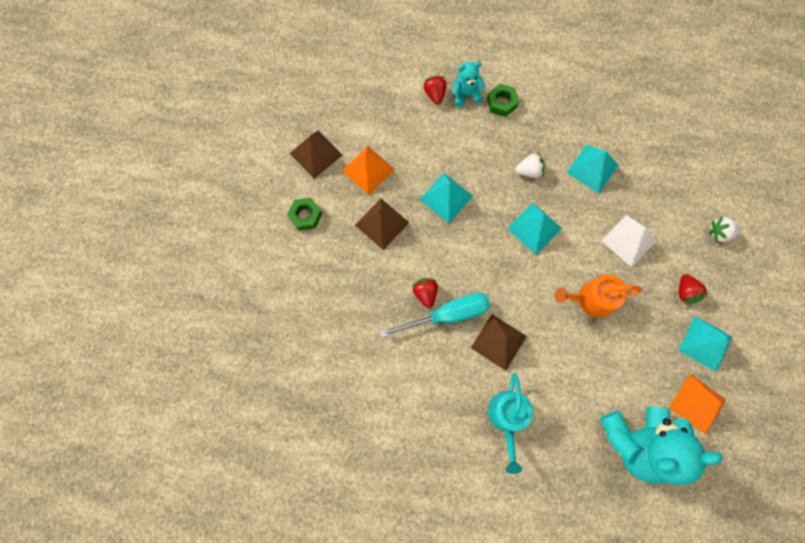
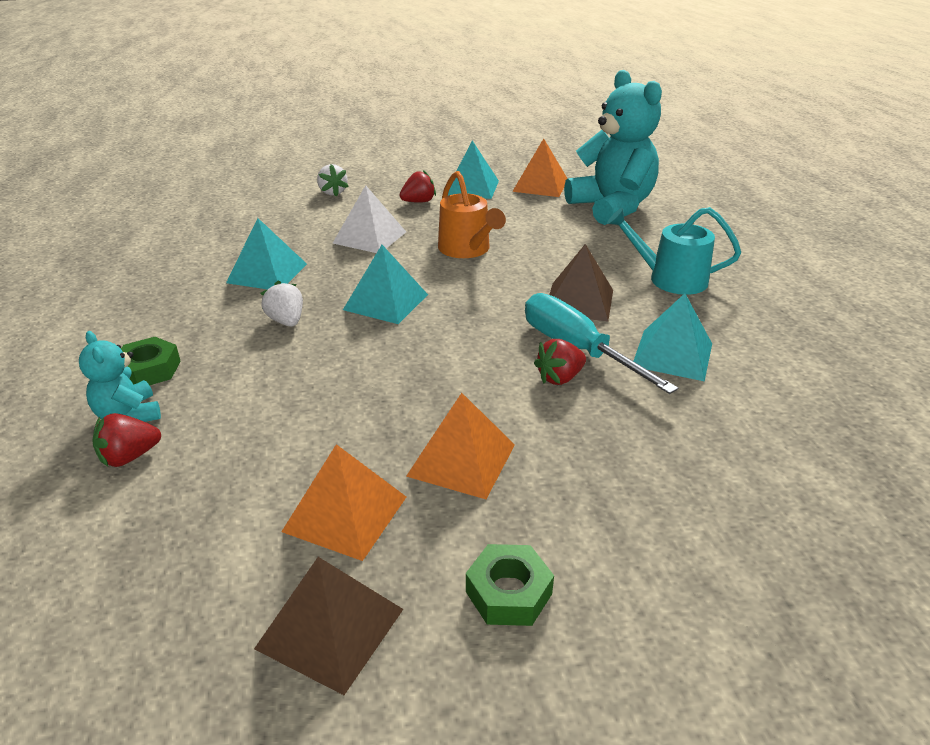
camera: 110 degrees left, 40 degrees down
brown pyramid [355,199,410,250] -> orange pyramid [406,393,515,499]
turquoise pyramid [419,173,473,223] -> turquoise pyramid moved to [634,293,712,382]
turquoise watering can [488,373,534,474] -> turquoise watering can turned 150 degrees counterclockwise [607,207,741,295]

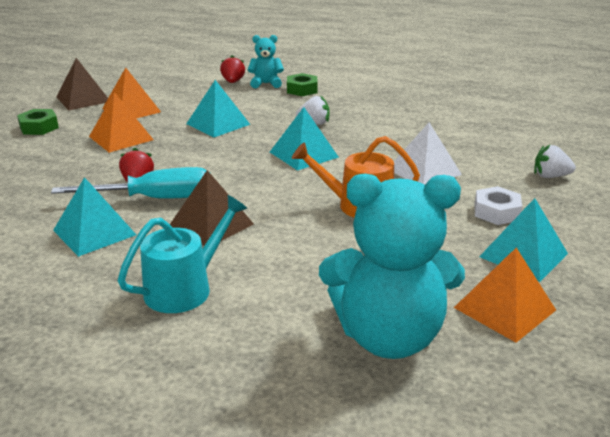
camera: 120 degrees right, 5 degrees down
turquoise pyramid [226,218,307,290] -> turquoise pyramid moved to [186,80,251,137]
red strawberry [399,170,436,203] -> white nut [474,186,522,225]

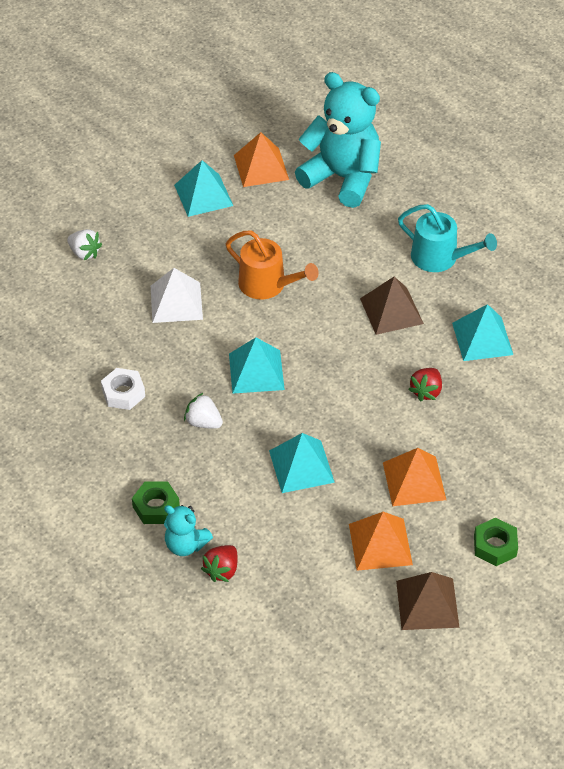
camera: 150 degrees left, 20 degrees up
turquoise screwdriver [51,167,211,199] -> none
turquoise watering can [118,195,248,313] -> turquoise watering can turned 135 degrees counterclockwise [398,204,497,272]
white nut [474,186,522,225] -> white nut moved to [101,368,145,410]

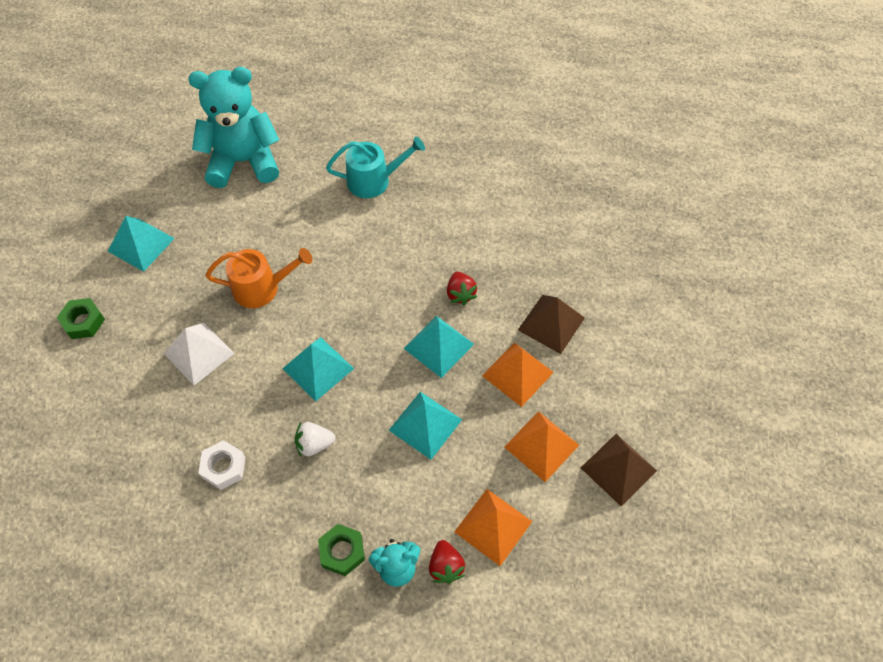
camera: 40 degrees left, 10 degrees up
white strawberry [67,229,102,260] -> none
orange pyramid [234,132,289,187] -> orange pyramid moved to [454,489,532,566]
brown pyramid [360,276,424,335] -> brown pyramid moved to [518,295,585,354]
turquoise pyramid [452,304,513,361] -> turquoise pyramid moved to [403,316,474,378]
green nut [474,517,518,566] -> green nut moved to [57,298,105,339]

